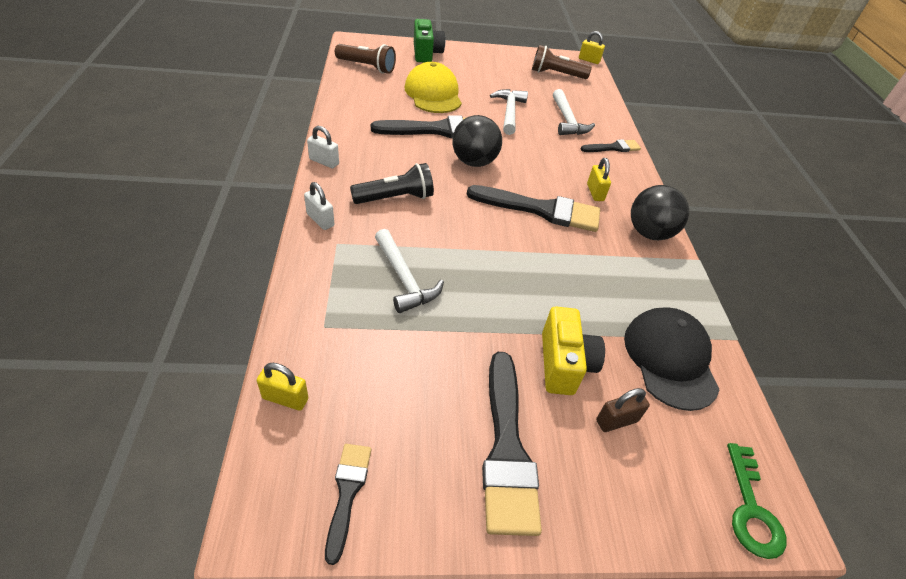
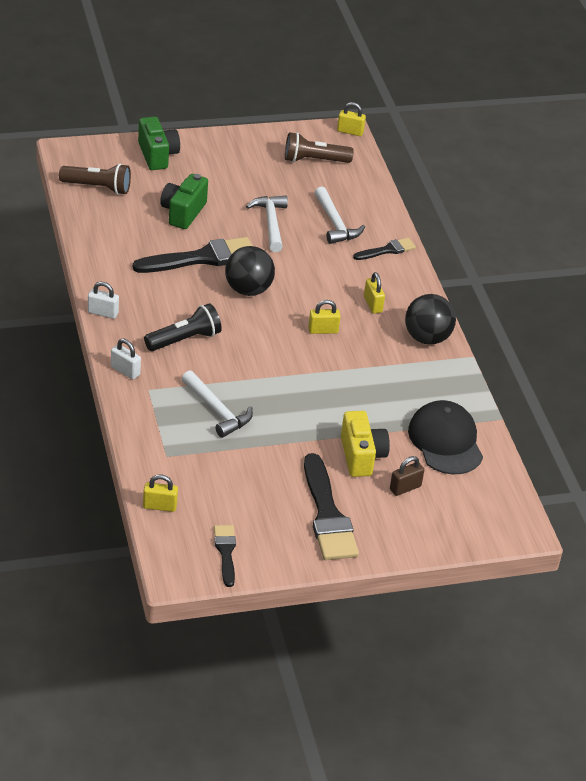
camera: 10 degrees left, 5 degrees down
yellow cap [405,62,462,113] -> green camera [160,174,208,229]
black brush [467,185,600,232] -> yellow padlock [308,300,341,334]
green key [727,443,786,559] -> none

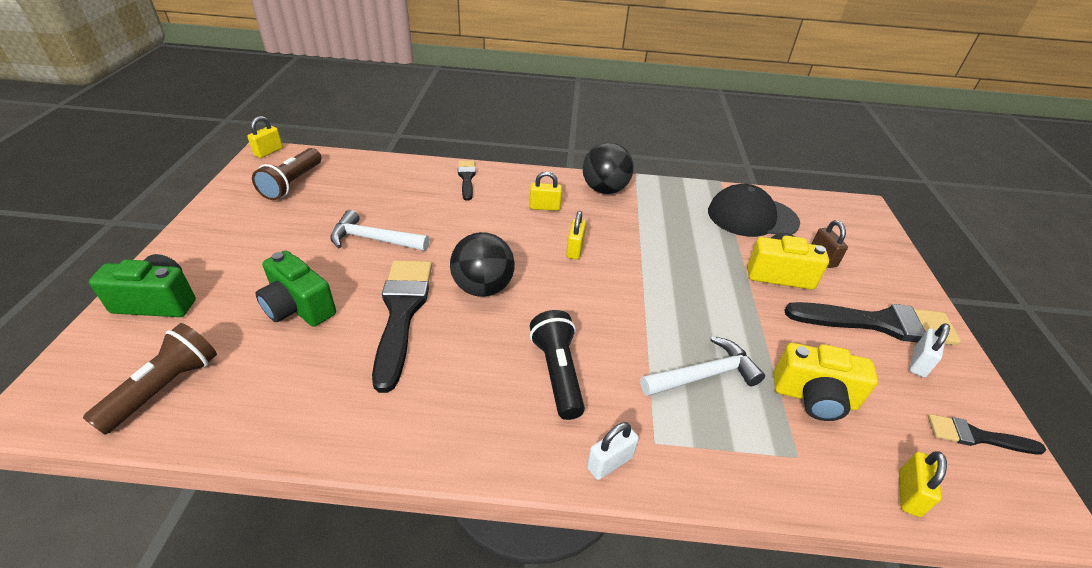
camera: 70 degrees left, 0 degrees up
white padlock [88,282,119,319] -> white padlock moved to [909,323,950,378]
white hammer [314,187,365,244] -> none
none -> yellow camera [774,343,878,421]

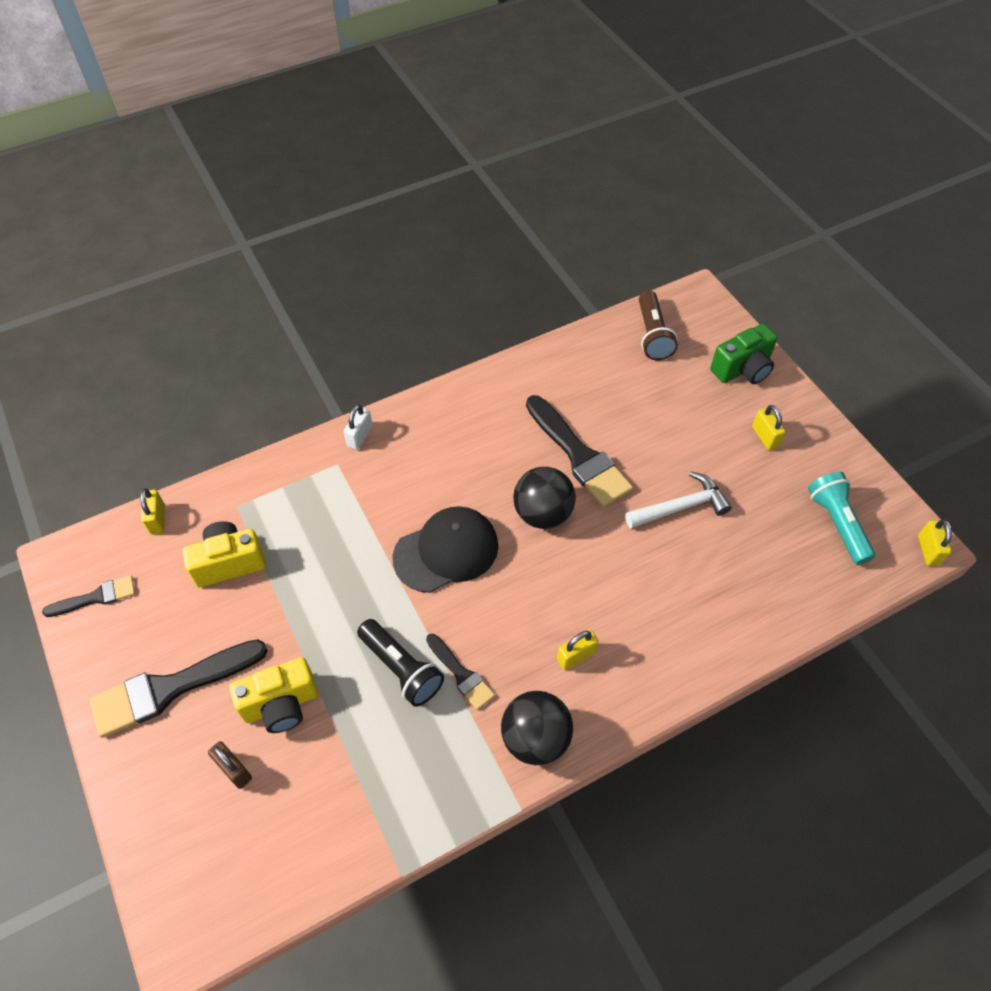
camera: 150 degrees right, 15 degrees up
brown flashlight [252,148,321,200] -> turquoise flashlight [808,472,875,565]
green camera [255,251,336,327] -> none
black brush [458,160,476,201] -> black brush moved to [426,634,495,710]
black flashlight [530,310,585,420] -> black flashlight moved to [357,619,444,707]
yellow padlock [566,211,586,260] -> yellow padlock moved to [752,405,786,450]
white hammer [640,336,765,396] -> none
black cap [708,184,800,237] -> black cap moved to [393,506,498,593]
white padlock [909,323,950,378] -> none

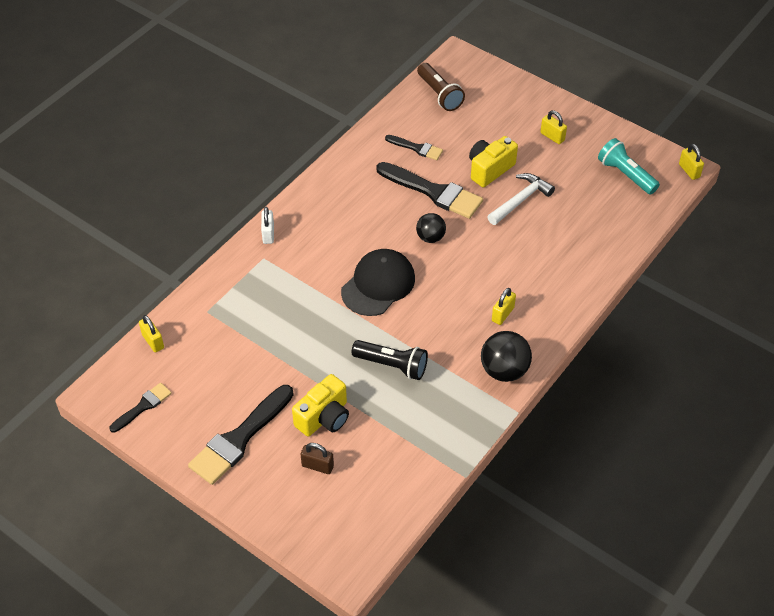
camera: 25 degrees left, 5 degrees down
yellow camera [183,521,266,587] -> yellow camera moved to [469,136,518,187]
black brush [426,634,495,710] -> black brush moved to [385,135,443,160]
black ball [513,467,576,529] -> black ball [416,213,446,243], size x0.64
green camera [710,324,777,384] -> none

